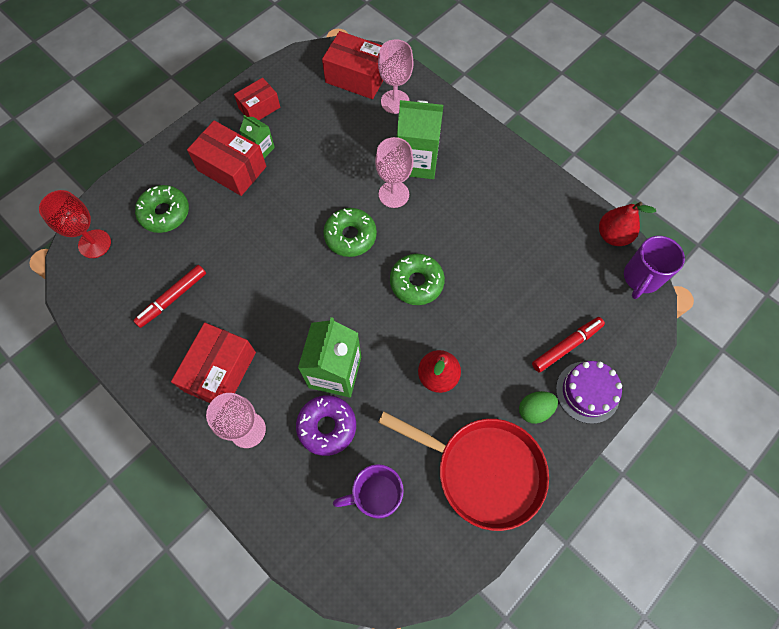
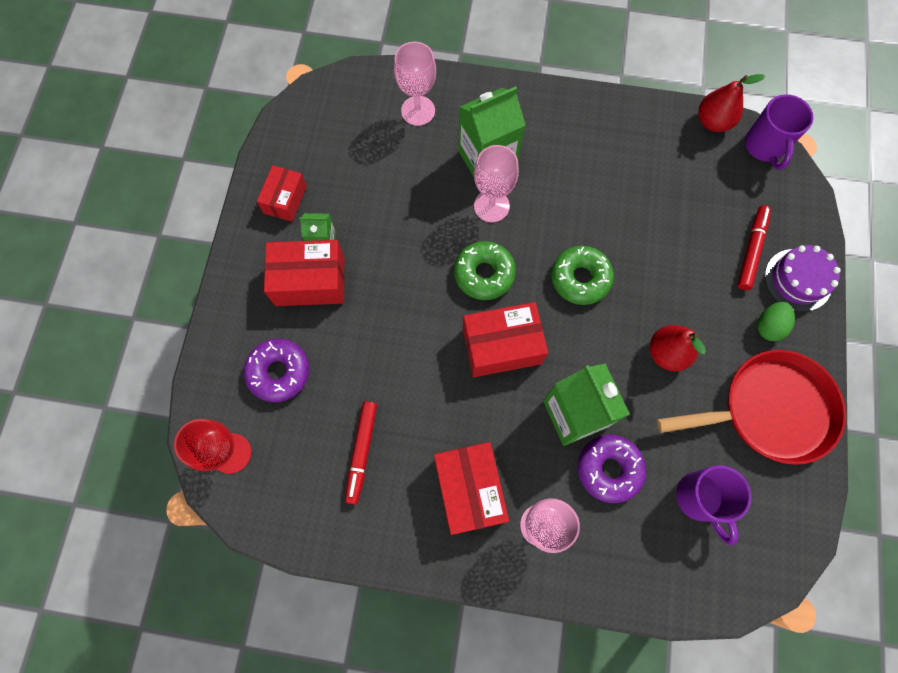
camera: 35 degrees left, 5 degrees up
green donut [135,185,189,233] -> purple donut [244,338,309,402]
red box [322,31,383,99] -> red box moved to [463,302,548,377]
purple mug [333,464,404,519] -> purple mug turned 60 degrees counterclockwise [676,465,751,546]

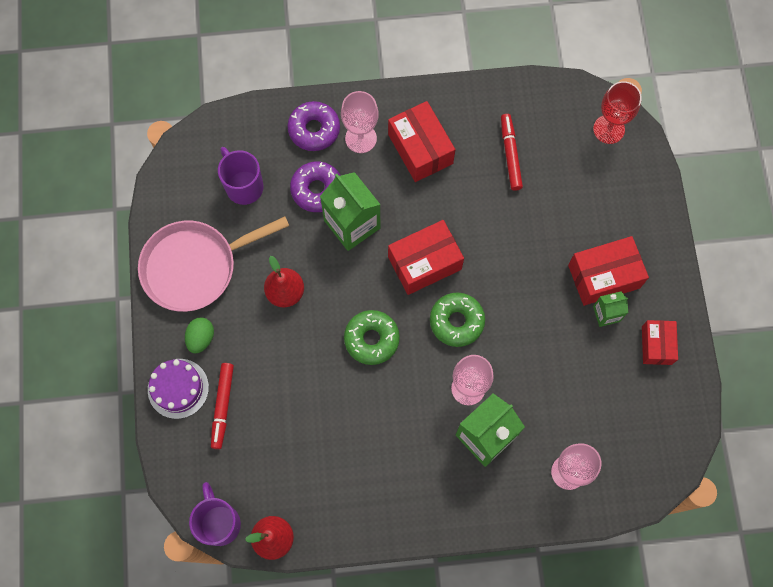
camera: 165 degrees right, 0 degrees up
purple donut [244,338,309,402] -> purple donut moved to [287,101,340,151]
red pan [657,350,846,465] -> pink pan [138,216,289,312]

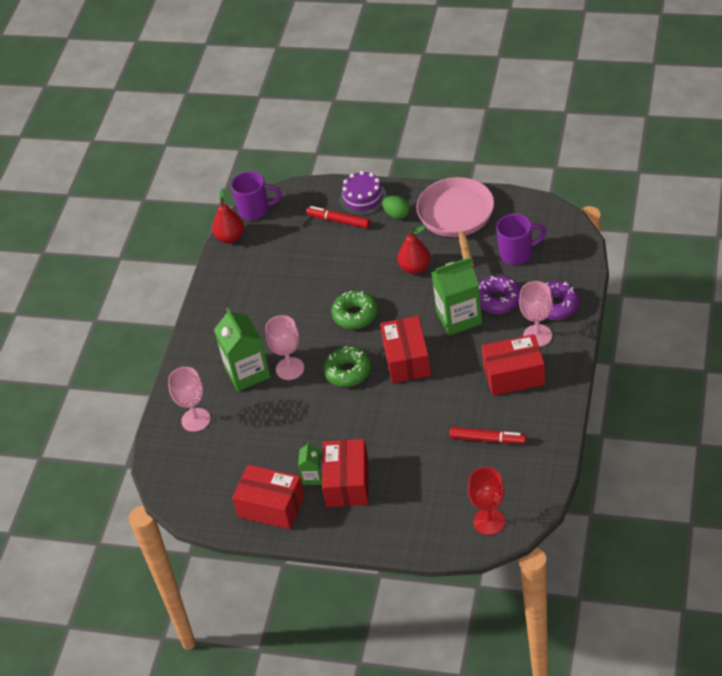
camera: 115 degrees right, 25 degrees down
red box [642,320,678,365] -> red box [232,465,305,529], size x1.58

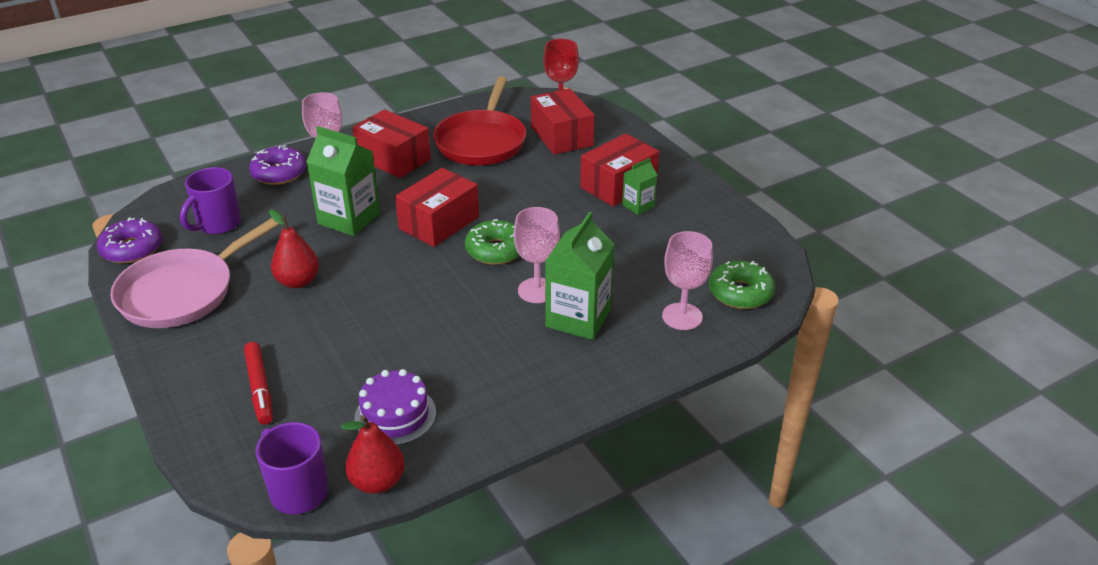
camera: 140 degrees left, 10 degrees down
red box [232,465,305,529] -> red box moved to [531,88,595,155]
green donut [331,291,378,329] -> green donut moved to [709,261,775,309]
purple cake [340,171,387,215] -> purple cake moved to [354,369,436,445]
green egg [382,196,410,219] -> none
red marker [449,427,526,444] -> red pan [433,76,526,165]
purple donut [479,275,521,314] -> purple donut moved to [97,217,162,263]
purple mug [496,214,546,265] -> purple mug turned 90 degrees counterclockwise [180,167,241,234]

